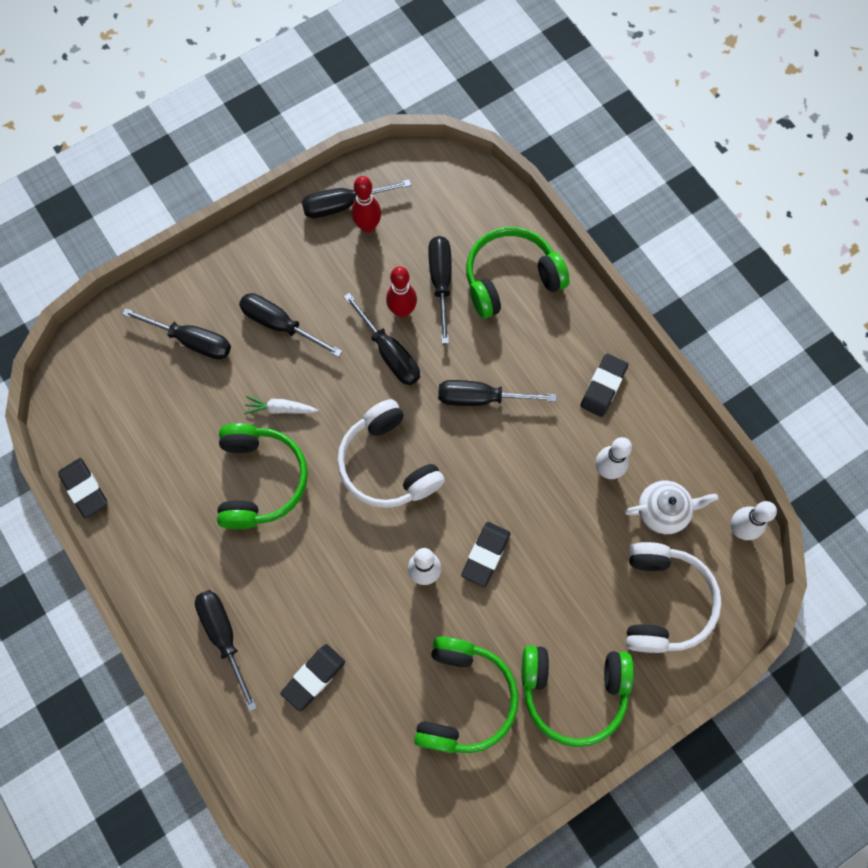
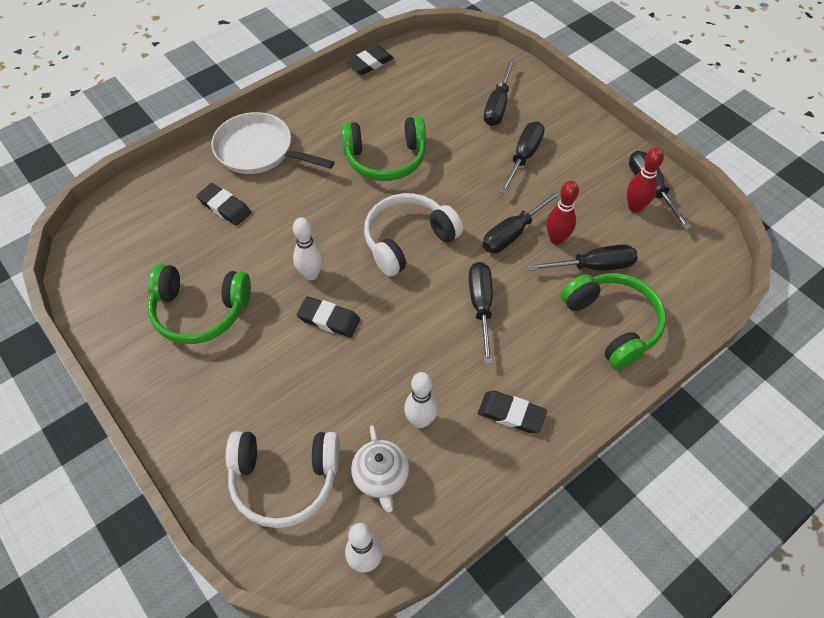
camera: 85 degrees right, 15 degrees down
black screwdriver [195,590,257,712] -> white pan [211,112,334,174]
white carrot [244,396,318,414] -> none
green headphones [522,646,634,747] -> none

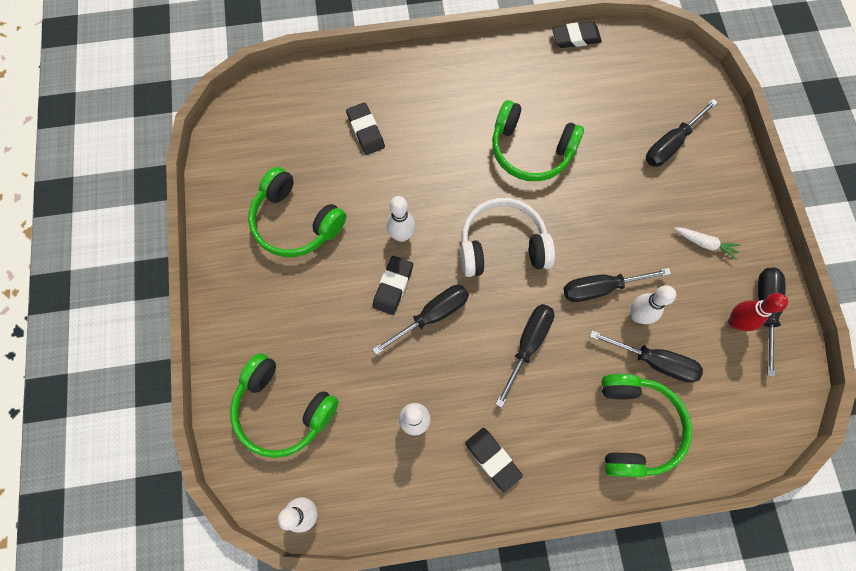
camera: 30 degrees right, 15 degrees up
white pan [211,112,334,174] -> none
white headphones [226,431,340,528] -> green headphones [230,353,338,458]
black eraser [297,296,360,338] -> black eraser turned 60 degrees clockwise [372,256,413,315]
white teapot [351,425,409,512] -> none
black screwdriver [499,122,544,194] -> black screwdriver moved to [372,285,469,355]
red bowling pin [546,181,579,245] -> white bowling pin [630,285,676,324]
none -> white carrot [674,227,741,260]

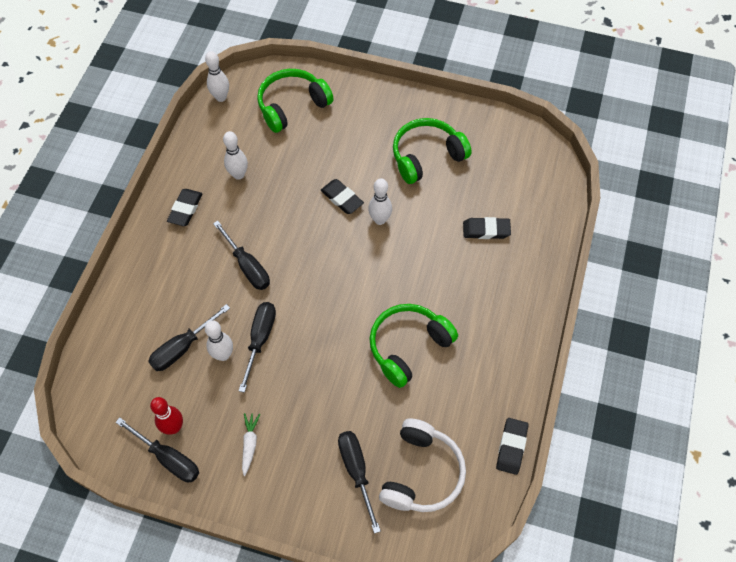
camera: 115 degrees right, 10 degrees down
black screwdriver [372,285,469,355] -> none
white headphones [460,198,555,277] -> white headphones moved to [379,418,466,512]
black eraser [465,428,523,492] -> black eraser turned 60 degrees counterclockwise [167,189,203,226]
green headphones [602,374,692,477] -> none
white carrot [674,227,741,260] -> white carrot turned 135 degrees clockwise [242,413,260,476]

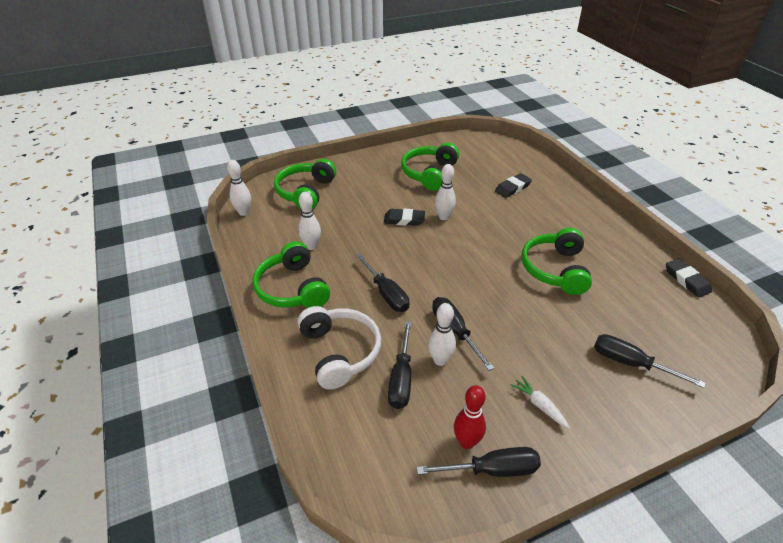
camera: 40 degrees left, 20 degrees down
black eraser [167,189,203,226] -> green headphones [252,241,330,308]
black screwdriver [213,221,270,290] -> black screwdriver turned 45 degrees clockwise [356,253,410,312]
white headphones [379,418,466,512] -> white headphones moved to [298,306,381,390]

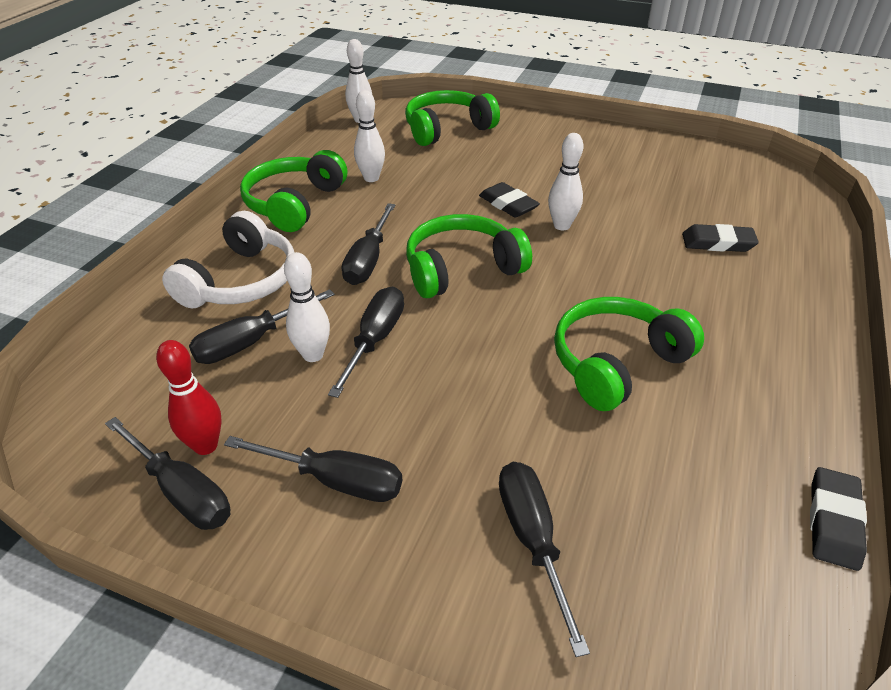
camera: 45 degrees right, 0 degrees up
green headphones [401,143,459,191] -> green headphones moved to [406,214,532,298]
white carrot [511,376,570,429] -> black screwdriver [224,436,402,502]

